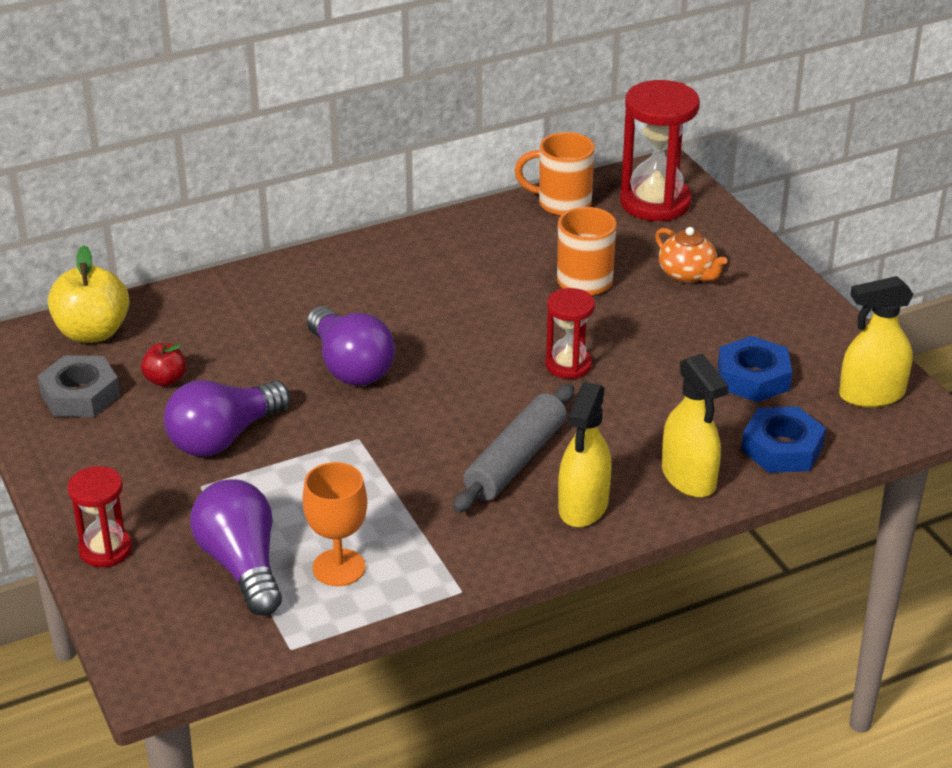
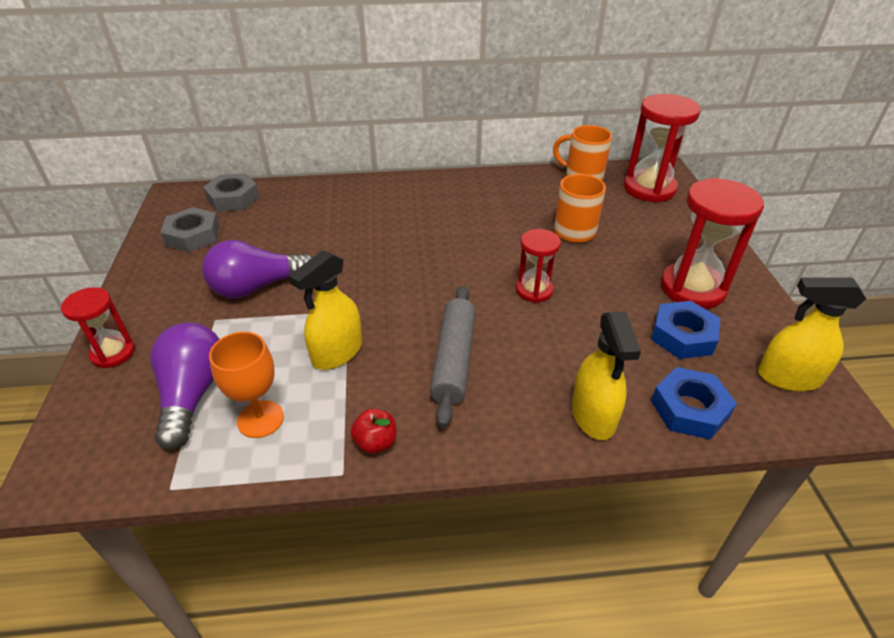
camera: 20 degrees right, 5 degrees up
yellow apple [48,245,129,343] -> grey nut [203,173,259,212]
red apple [141,343,187,387] -> red apple moved to [350,409,396,454]
purple light bulb [307,306,395,385] -> none
grey rolling pin [453,384,574,513] -> grey rolling pin turned 45 degrees counterclockwise [430,286,476,428]
yellow spray bottle [558,382,612,527] -> yellow spray bottle moved to [289,250,362,370]
orange teapot [655,227,727,283] -> none
none -> red hourglass [661,178,764,309]

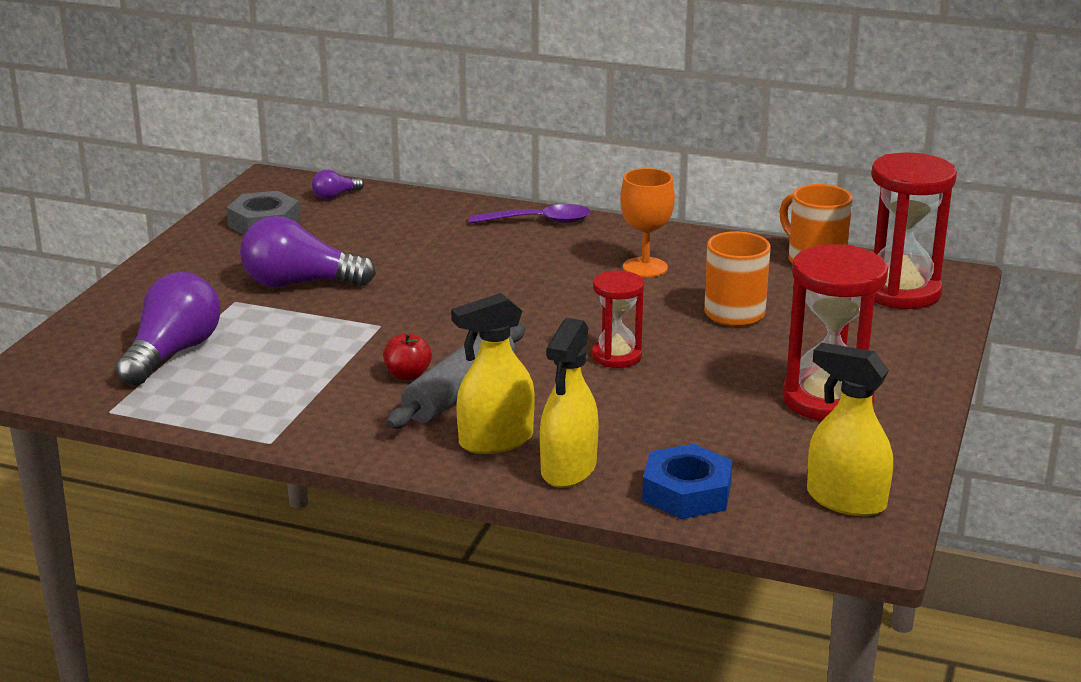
camera: 25 degrees right, 15 degrees down
red hourglass [61,287,135,368] -> none
grey nut [203,173,259,212] -> purple light bulb [312,170,364,199]
orange goblet [209,332,284,438] -> orange goblet moved to [620,168,675,278]
yellow spray bottle [289,250,362,370] -> yellow spray bottle moved to [451,293,535,454]
red apple [350,409,396,454] -> red apple moved to [383,333,432,380]
blue nut [651,301,720,359] -> none
none -> purple spoon [469,204,591,224]

